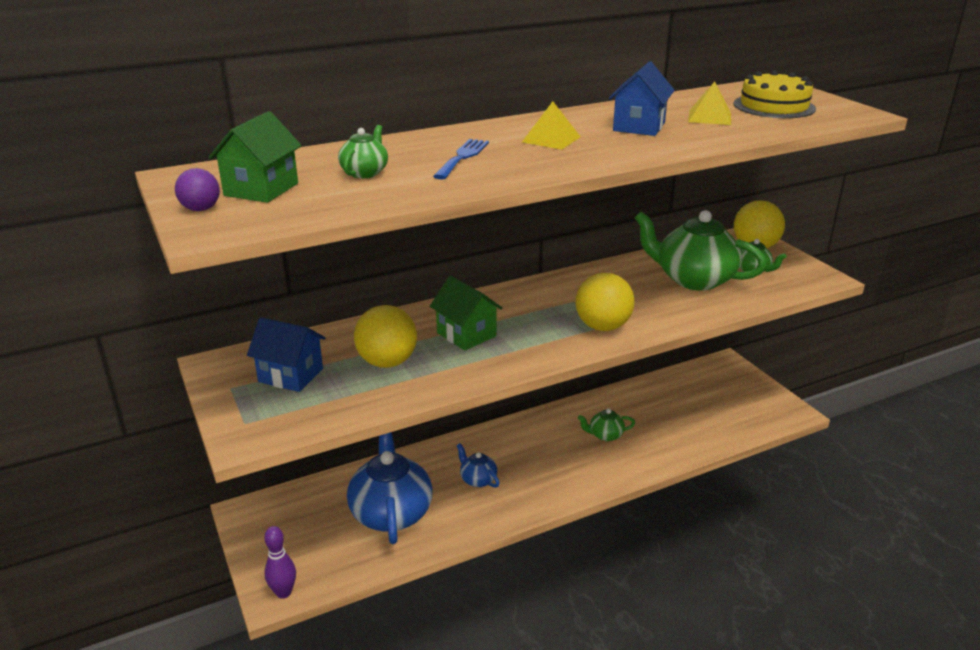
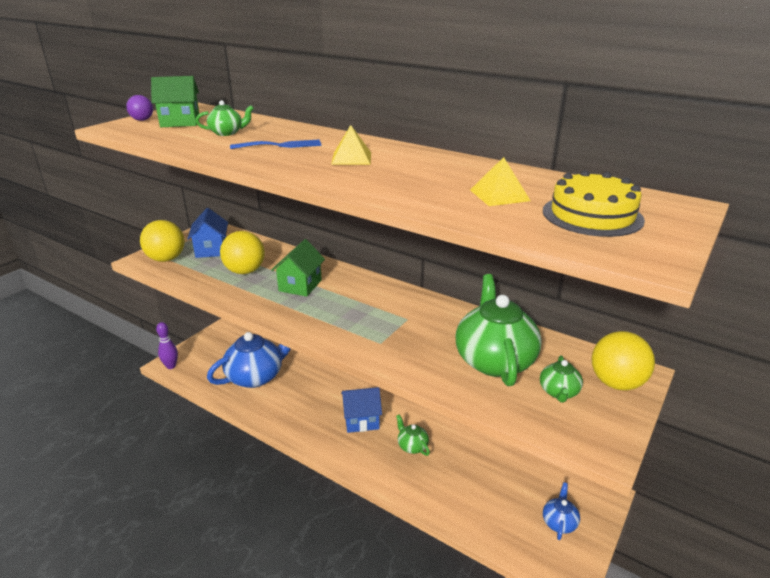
camera: 60 degrees right, 0 degrees up
blue teapot [457,443,499,488] -> blue teapot moved to [543,482,580,540]
yellow ball [576,273,634,331] -> yellow ball moved to [140,220,185,262]
blue house [609,61,675,136] -> blue house moved to [341,387,382,433]

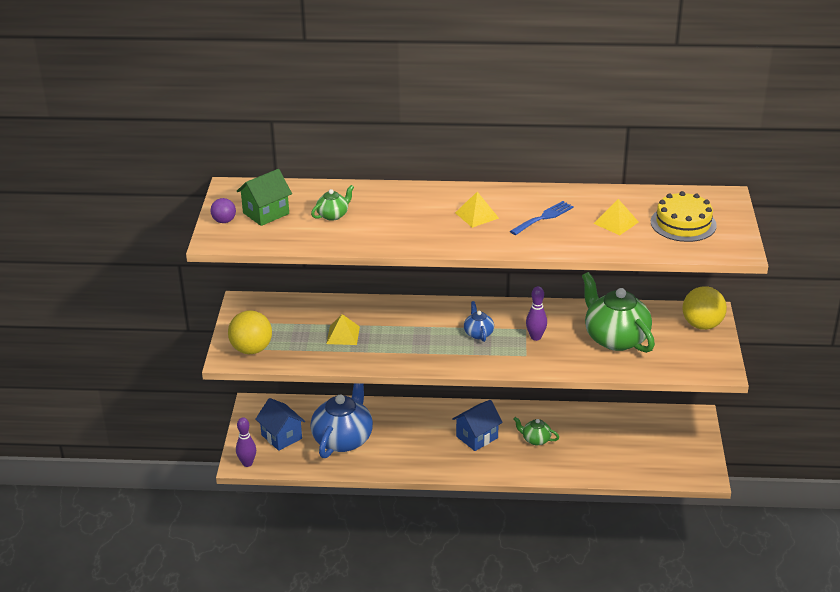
camera: 30 degrees left, 5 degrees up
blue house [187,208,228,258] -> blue house moved to [256,398,305,451]
yellow ball [220,231,265,274] -> yellow pyramid [326,314,360,345]
blue fork [230,139,321,149] -> blue fork moved to [510,201,574,235]
green house [271,239,325,297] -> none
green teapot [540,355,583,403] -> none
blue teapot [543,482,580,540] -> blue teapot moved to [464,301,494,342]
none -> purple bowling pin [526,286,547,341]

